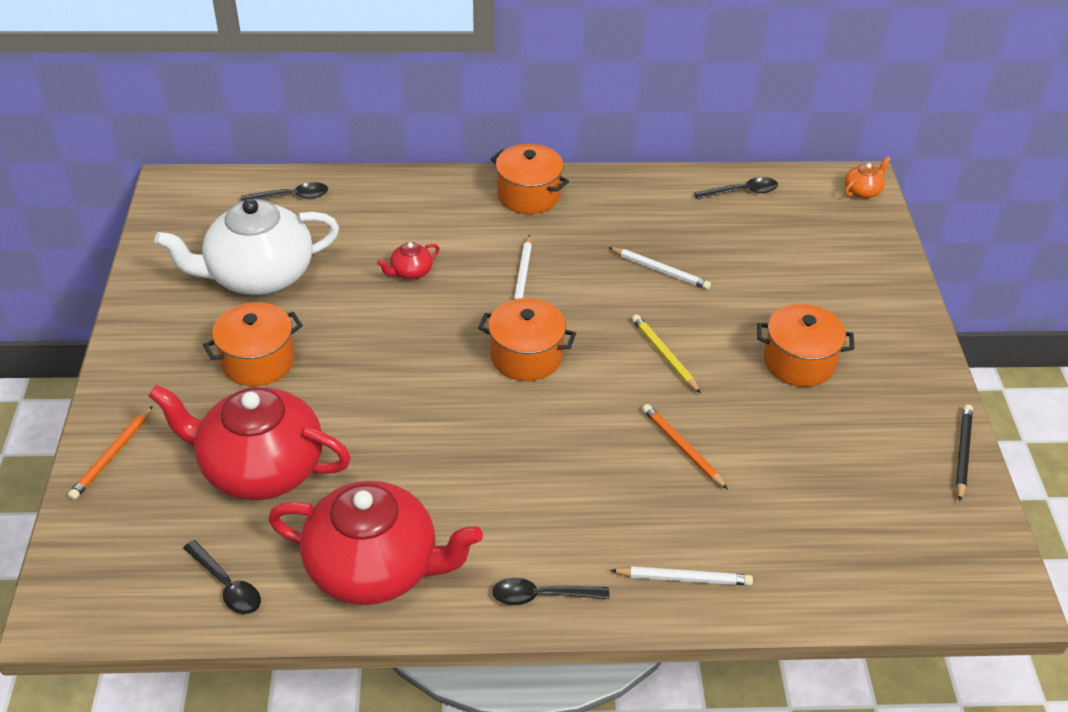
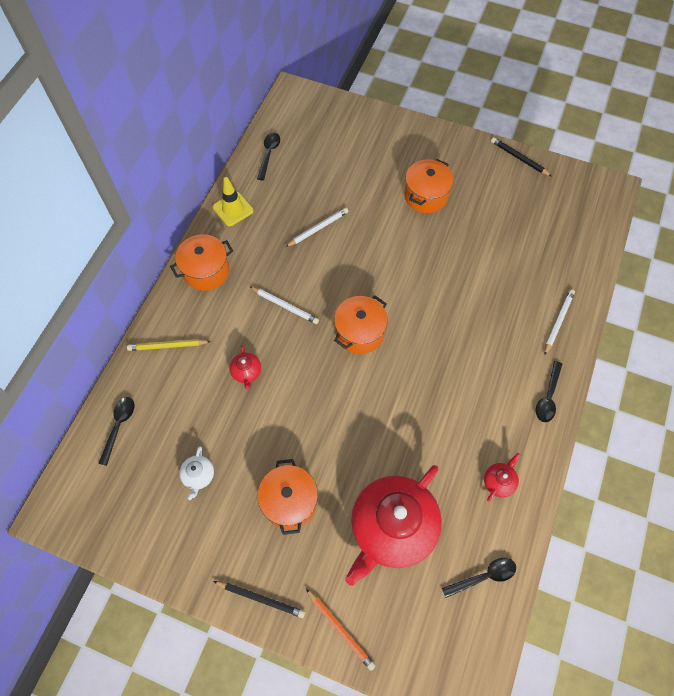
camera: 65 degrees left, 20 degrees up
white teapot [154,199,339,295] -> white teapot [180,446,214,500], size x0.40
red teapot [268,481,483,605] -> red teapot [484,453,520,501], size x0.40
yellow pencil [632,314,701,394] -> yellow pencil moved to [127,339,211,351]
orange pencil [642,404,728,490] -> none
orange teapot [845,156,891,199] -> none
none -> yellow traffic cone [213,177,254,226]
none -> black pencil [213,581,305,618]

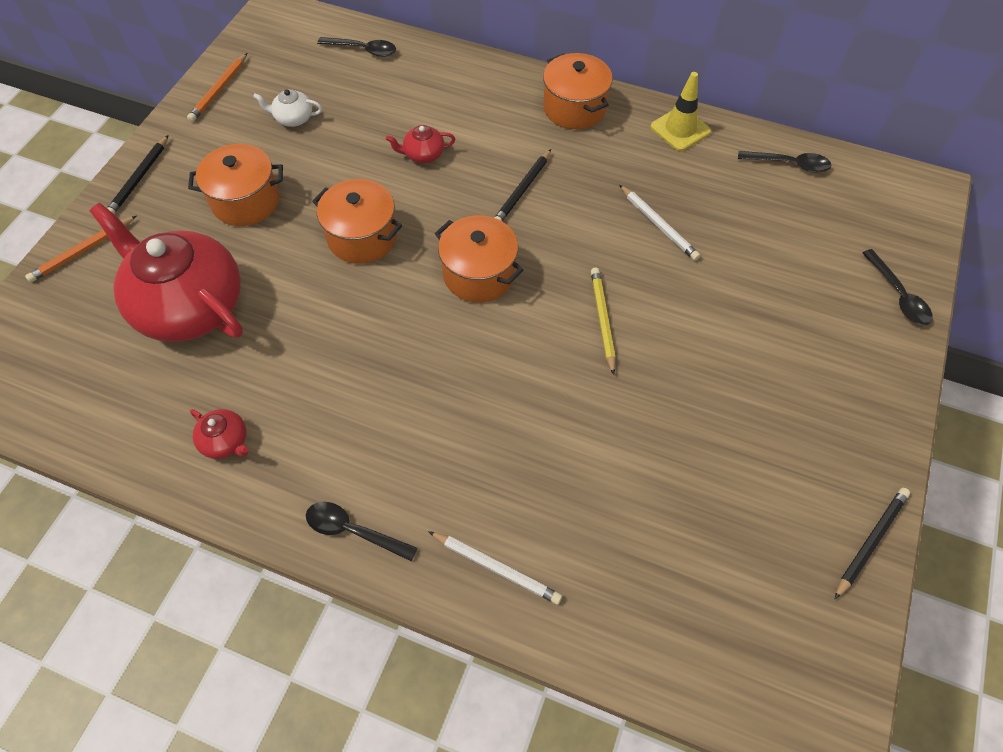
camera: 90 degrees right, 5 degrees down
yellow pencil [127,339,211,351] -> yellow pencil moved to [591,268,616,375]
white pencil [249,286,319,324] -> black pencil [494,149,551,222]
orange pot [404,159,454,213] -> orange pot moved to [312,179,402,264]
black spoon [442,558,516,598] -> black spoon moved to [863,249,932,325]
none -> orange pencil [187,53,247,122]

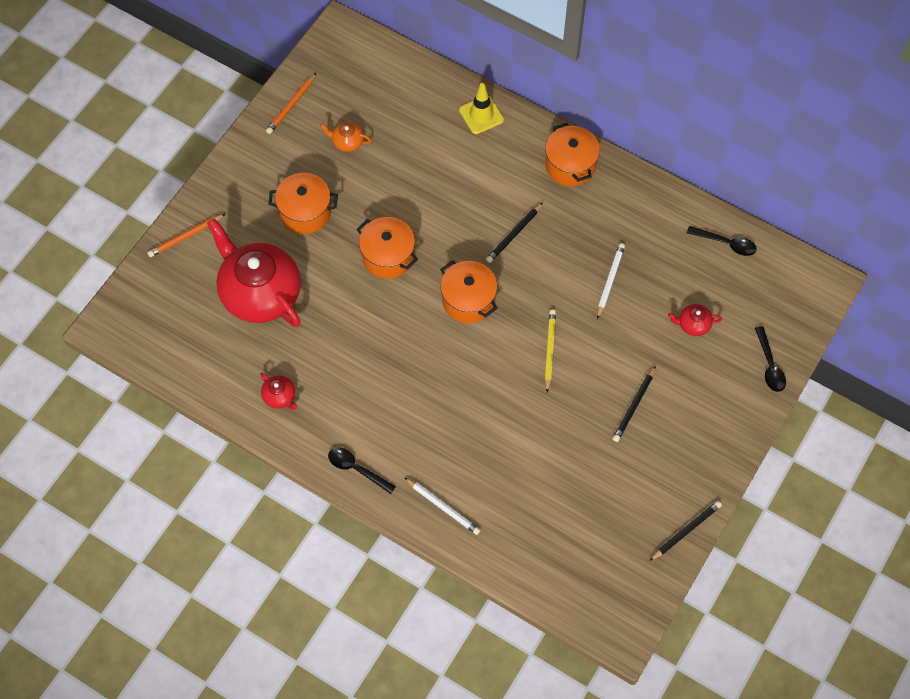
camera: 10 degrees right, 5 degrees up
black pencil [107,135,169,214] -> black pencil moved to [613,366,656,442]
white teapot [253,89,322,127] -> orange teapot [320,122,371,152]
black spoon [317,37,396,57] -> none
red teapot [386,125,455,163] -> red teapot moved to [668,304,722,336]
white pencil [619,185,700,261] -> white pencil turned 135 degrees counterclockwise [597,243,625,319]
yellow traffic cone [650,72,711,151] -> yellow traffic cone moved to [459,83,504,134]

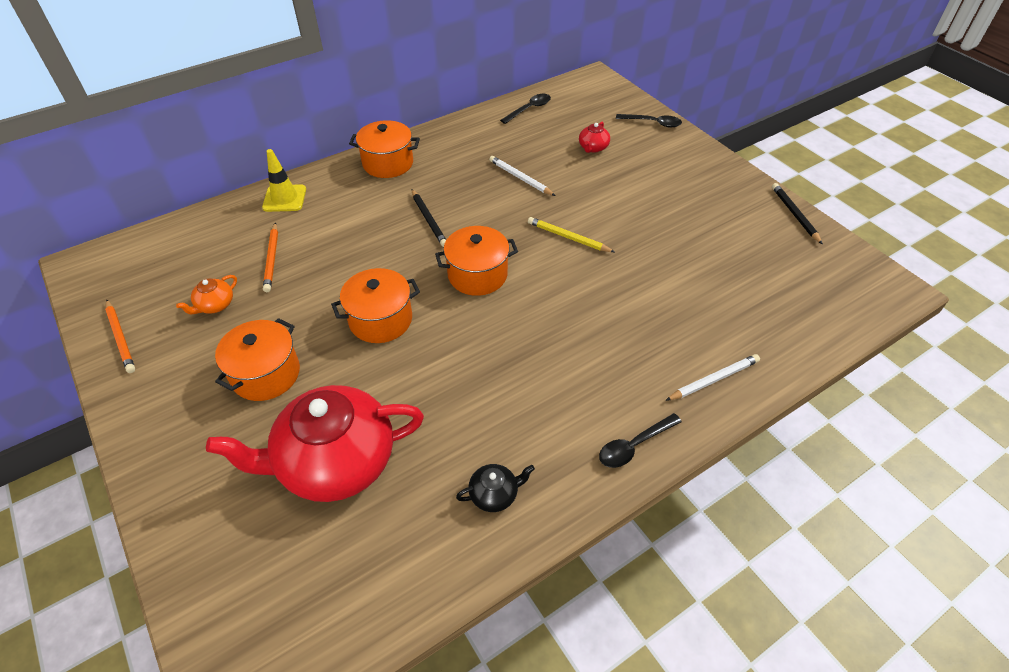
camera: 65 degrees left, 15 degrees down
orange pencil [147,214,225,257] -> orange pencil moved to [263,222,278,292]
red teapot [260,373,298,410] -> black teapot [456,464,535,512]
black pencil [613,366,656,442] -> none

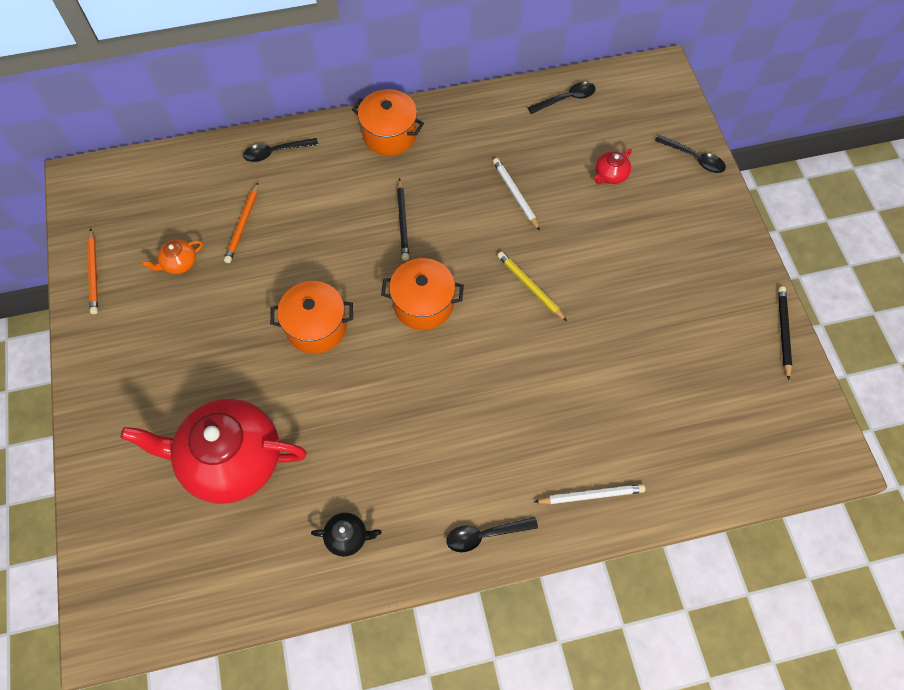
camera: 20 degrees right, 15 degrees up
orange pot [215,318,300,401] -> none
yellow traffic cone [262,149,306,212] -> black spoon [243,138,318,162]

